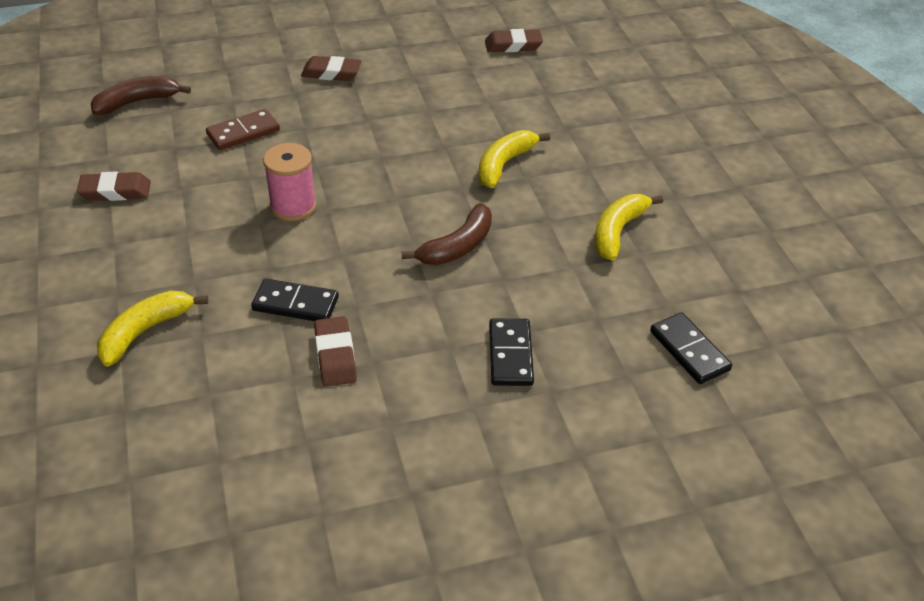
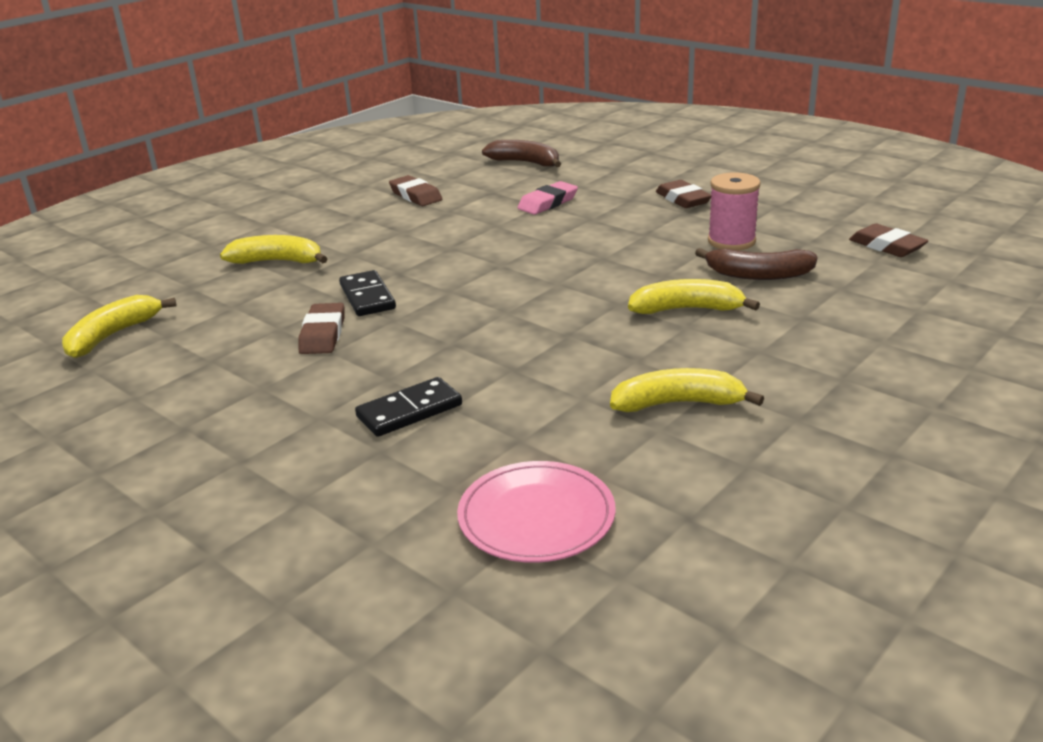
camera: 60 degrees right, 15 degrees down
brown domino [206,109,280,150] -> pink eraser [517,181,578,215]
pink spool [263,143,316,221] -> pink spool moved to [708,172,761,250]
brown eraser [314,316,357,387] -> brown eraser turned 45 degrees counterclockwise [298,303,345,354]
brown banana [402,203,492,265] -> brown banana moved to [695,248,818,280]
black domino [650,313,732,384] -> pink plate [457,461,615,563]
none -> yellow banana [62,295,176,358]

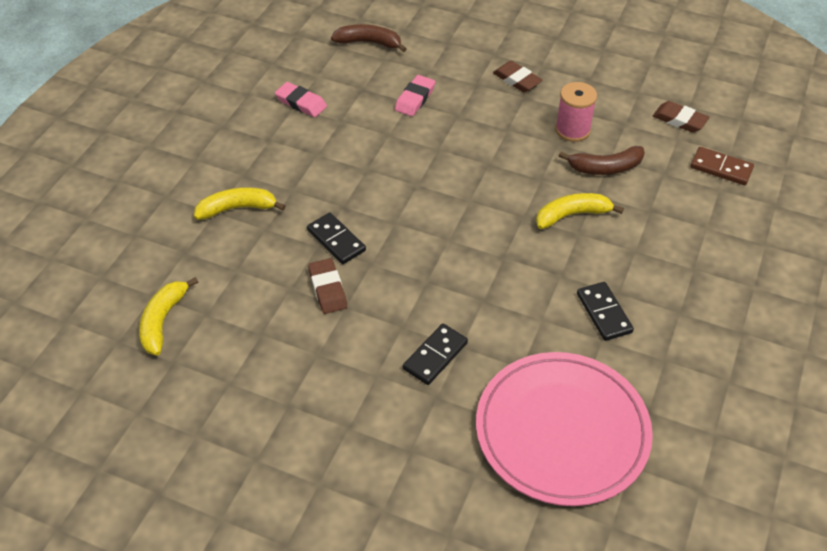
camera: 20 degrees left, 20 degrees up
brown eraser [389,175,442,206] -> pink eraser [275,82,327,117]
pink plate [457,461,615,563] -> pink plate [476,352,653,506], size x1.80
yellow banana [610,368,764,412] -> black domino [577,282,634,341]
none -> brown domino [691,147,754,185]

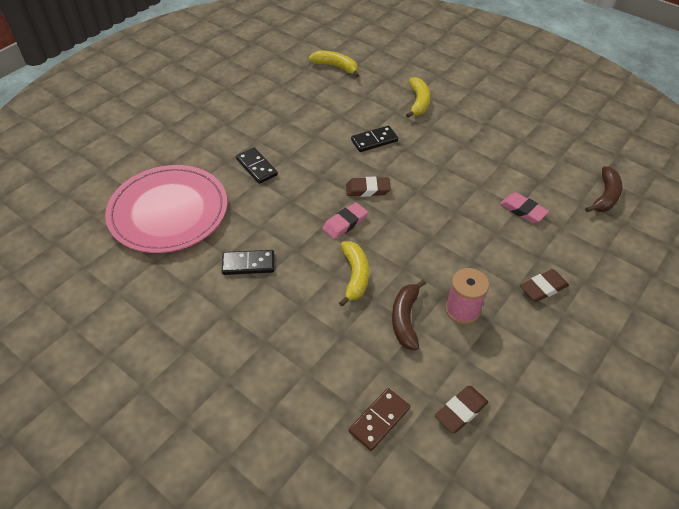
camera: 105 degrees right, 0 degrees up
pink eraser [275,82,327,117] -> pink eraser moved to [322,202,368,239]
brown eraser [308,258,347,314] -> brown eraser moved to [346,177,391,197]

